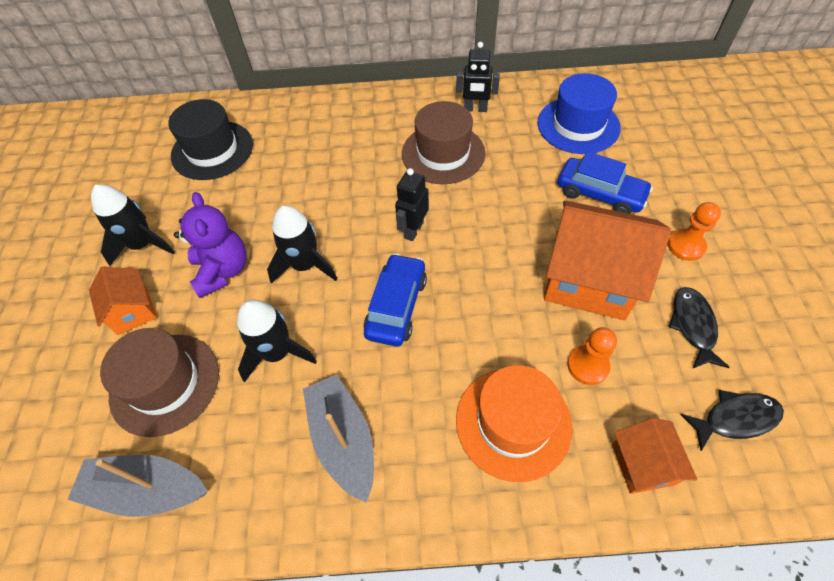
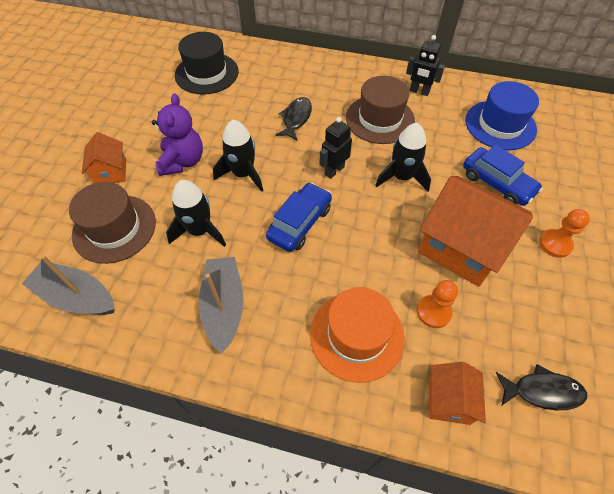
camera: 15 degrees right, 0 degrees up
black rocket [91,184,175,266] -> black rocket moved to [375,123,431,191]
black fish [669,287,729,369] -> black fish moved to [276,97,312,141]

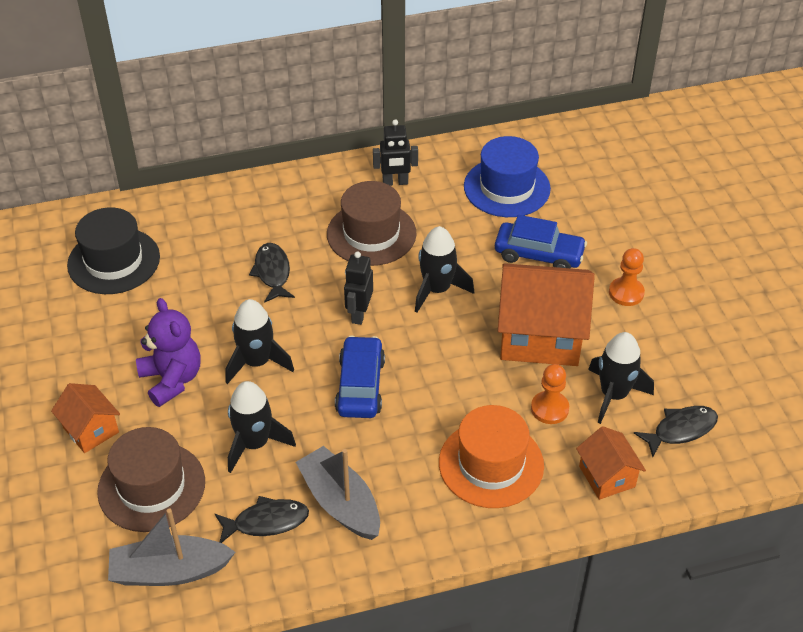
camera: 30 degrees left, 10 degrees down
none -> black fish [215,496,309,543]
none -> black rocket [588,332,654,424]

